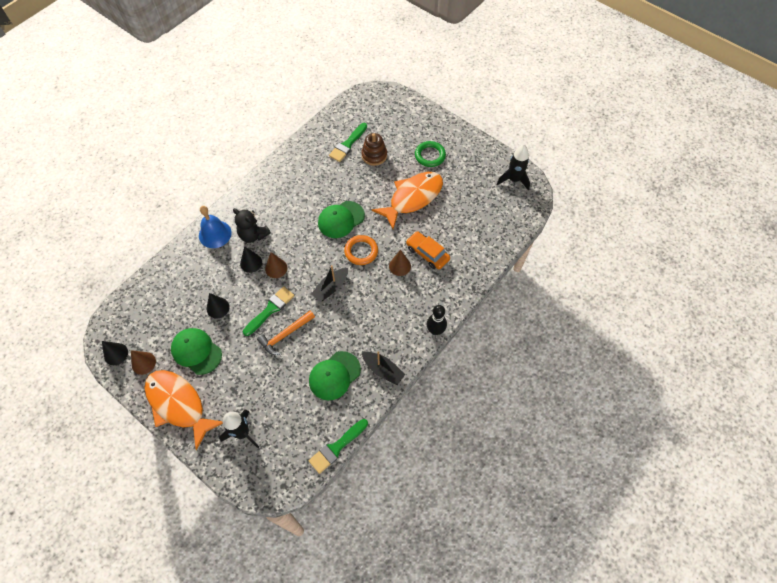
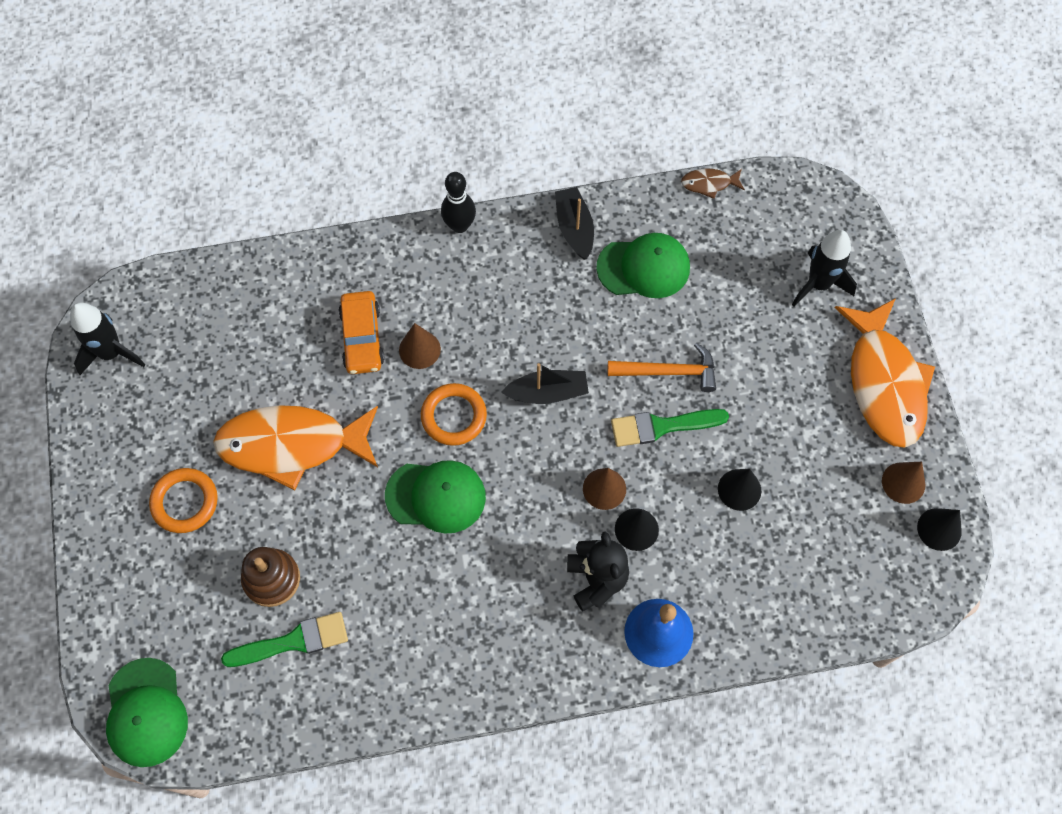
camera: 140 degrees left, 5 degrees up
green cap [171,328,222,375] -> green cap moved to [106,658,188,767]
green brush [309,419,368,474] -> brown fish [681,169,745,199]
green ring [415,141,446,167] -> orange ring [149,468,218,533]

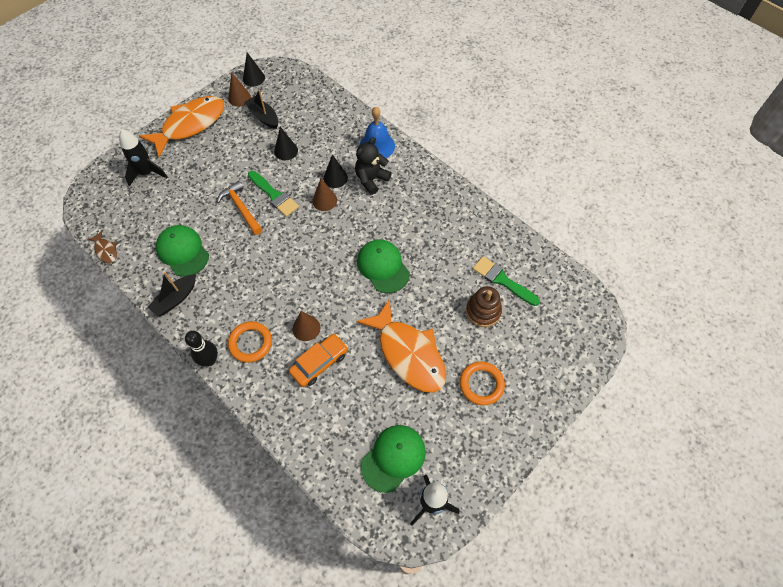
camera: 125 degrees left, 5 degrees down
green cap [106,658,188,767] -> green cap moved to [361,425,426,493]
orange ring [421,383,487,446] -> orange ring moved to [228,321,272,363]
black boat [501,363,589,404] -> black boat moved to [244,89,278,129]

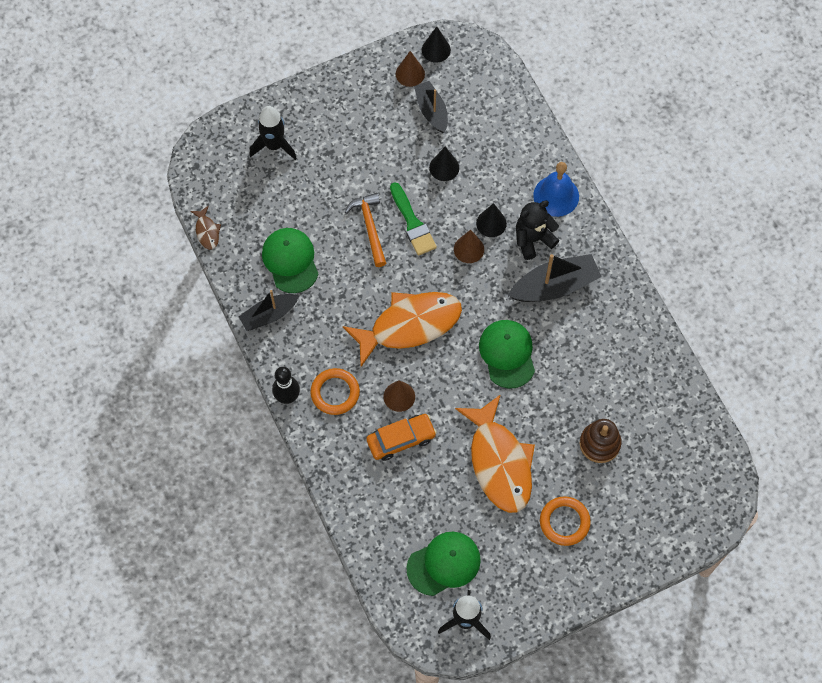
camera: 20 degrees right, 5 degrees up
orange fish [139,96,225,157] -> orange fish moved to [343,292,462,367]
green brush [473,256,540,306] -> none
none -> black boat [508,254,602,302]

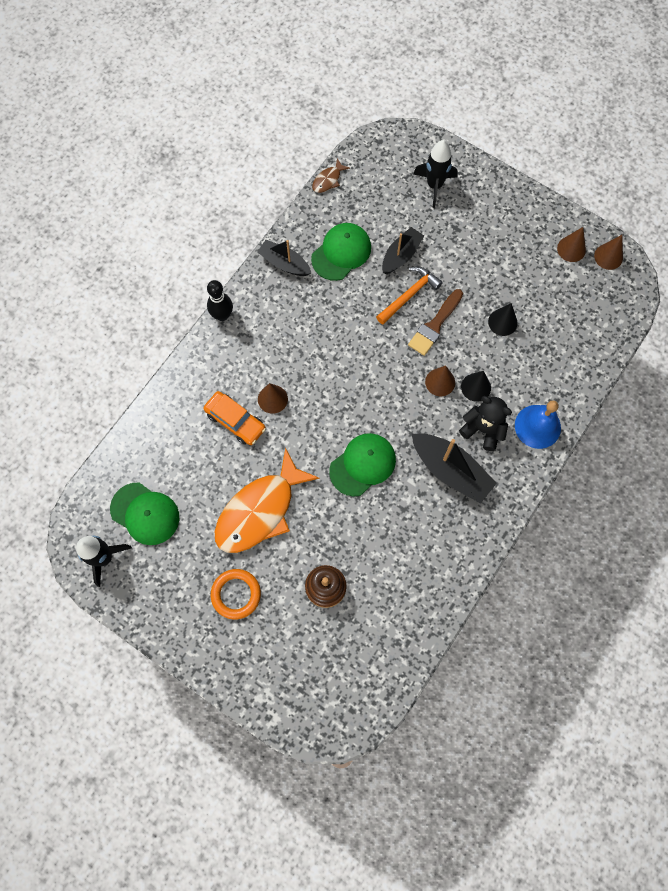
camera: 60 degrees right, 5 degrees up
orange ring [310,368,360,415] -> none
orange fish [343,292,462,367] -> none
green brush [390,182,437,256] -> brown brush [408,289,463,356]
black boat [414,81,448,133] -> black boat moved to [382,227,424,274]
black cone [422,26,451,63] -> brown cone [594,235,623,270]

